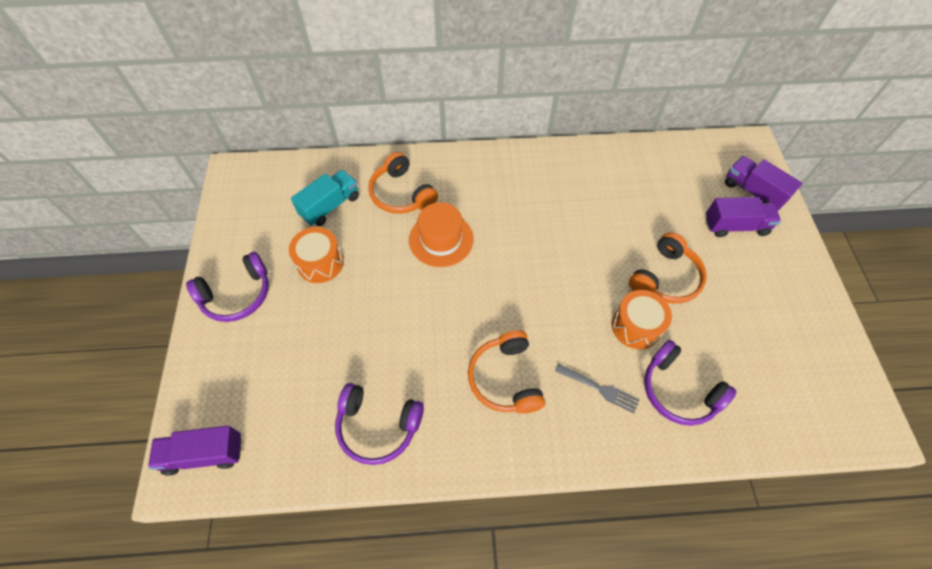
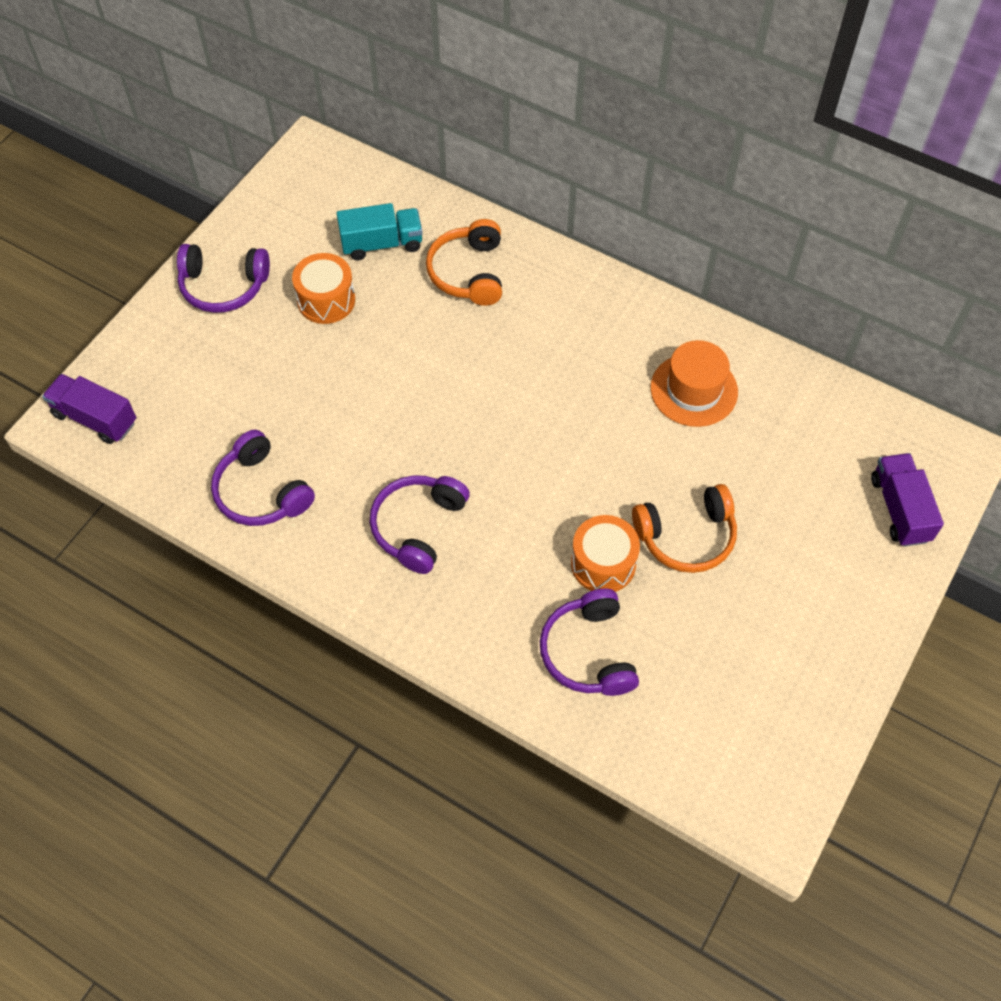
camera: 35 degrees right, 0 degrees up
orange hat [409,202,474,267] -> orange hat moved to [651,340,738,427]
orange headphones [468,330,545,414] -> purple headphones [370,475,470,574]
grey fork [555,364,640,413] -> none
purple truck [706,197,781,237] -> none

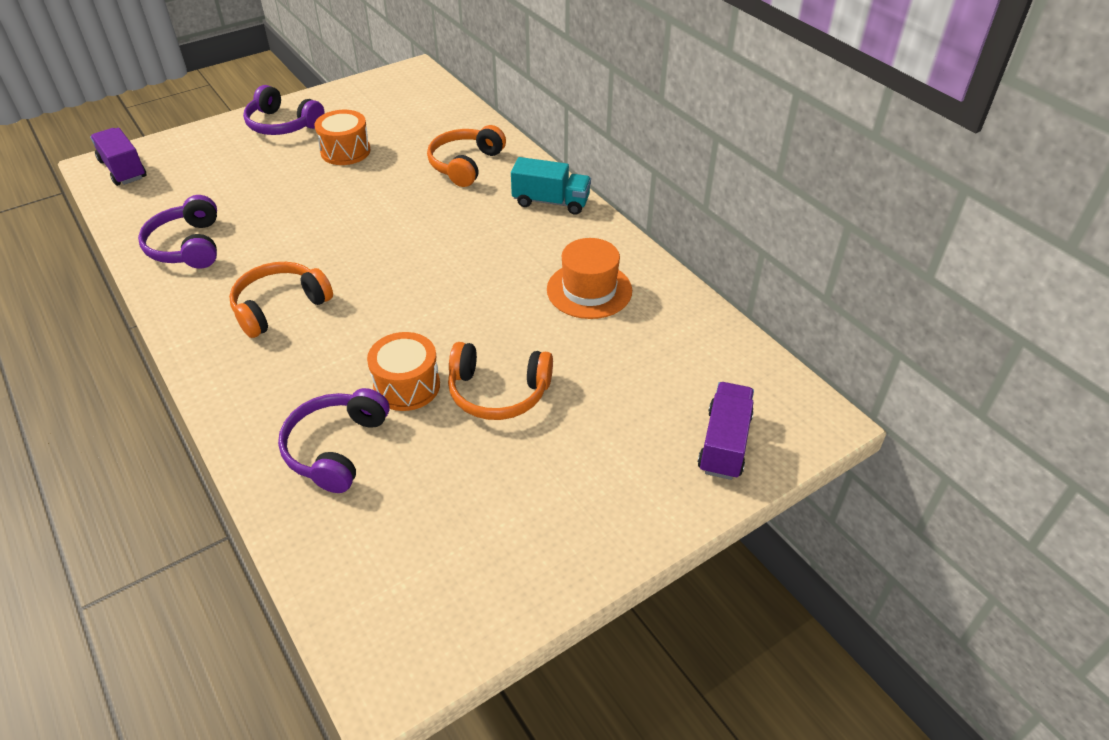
camera: 25 degrees right, 15 degrees down
turquoise truck [337,203,423,260] -> turquoise truck moved to [511,157,591,215]
purple headphones [370,475,470,574] -> orange headphones [229,262,333,338]

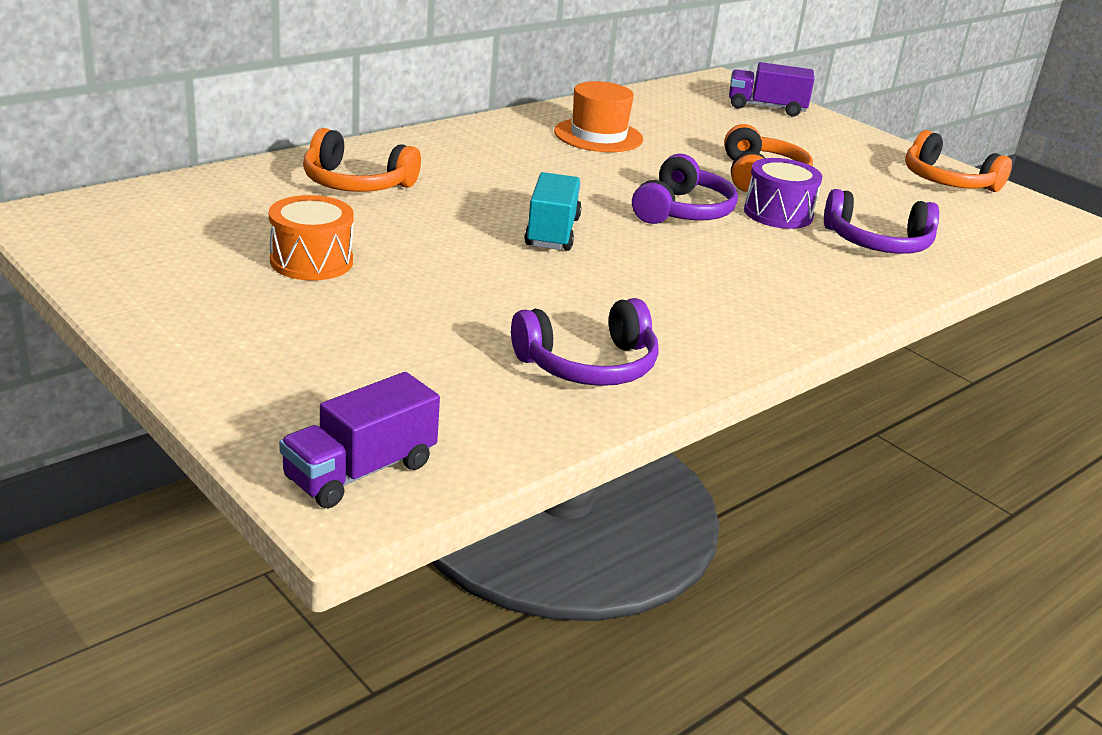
camera: 100 degrees left, 15 degrees down
orange headphones [229,262,333,338] -> orange headphones moved to [905,130,1012,192]
purple headphones [243,85,325,135] -> purple headphones moved to [632,153,738,224]
orange drum [367,332,440,411] -> purple drum [744,158,822,229]
turquoise truck [511,157,591,215] -> turquoise truck moved to [524,172,582,251]

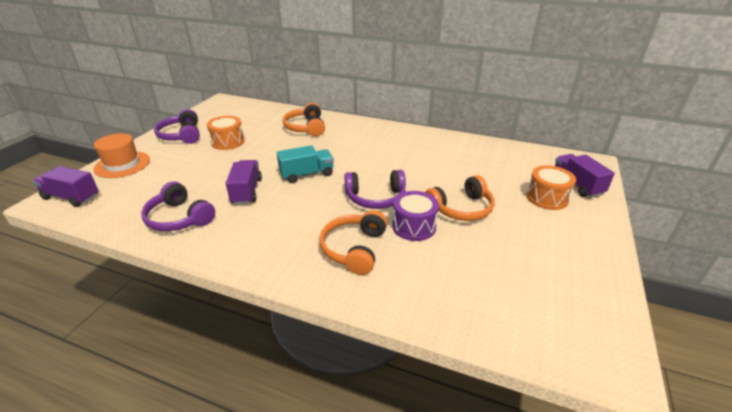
camera: 65 degrees right, 5 degrees up
orange hat [554,81,643,152] -> orange hat moved to [93,133,150,178]
purple headphones [824,189,939,254] -> purple headphones moved to [154,109,200,144]
orange headphones [905,130,1012,192] -> orange headphones moved to [319,210,387,275]
none -> purple truck [226,160,262,205]
none -> orange drum [526,165,576,210]

